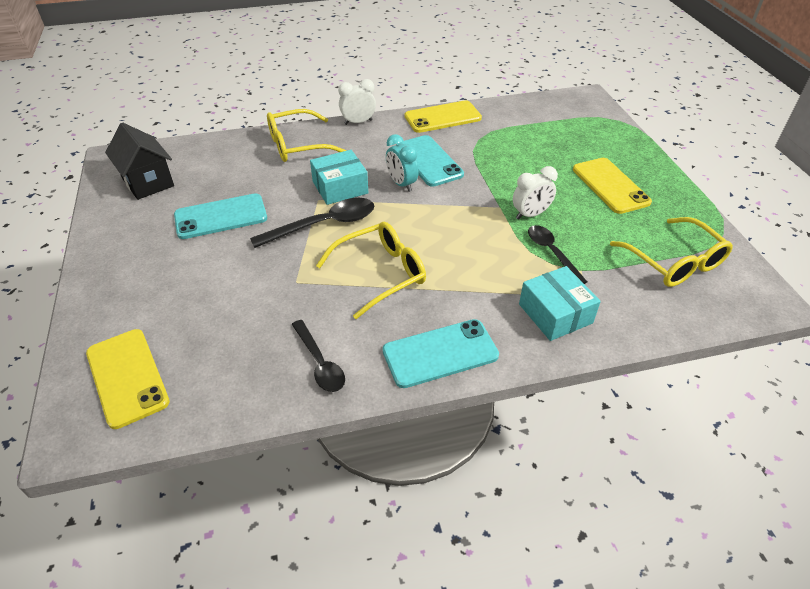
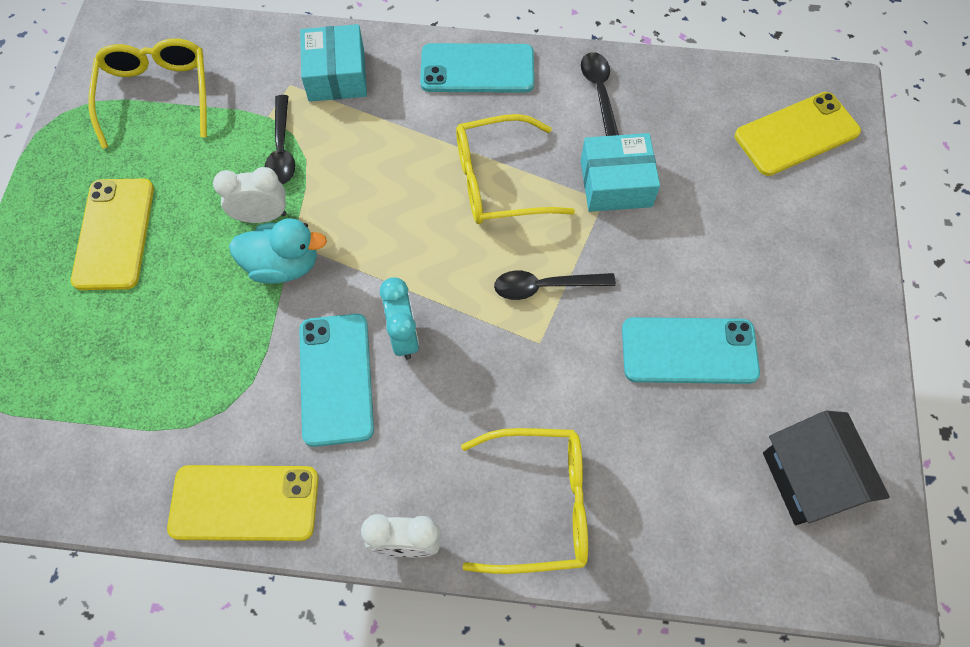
camera: 160 degrees left, 20 degrees up
yellow phone [86,329,170,429] -> yellow phone turned 75 degrees clockwise [735,92,861,176]
black spoon [250,198,374,248] -> black spoon [494,270,616,300], size x0.66
turquoise box [310,150,368,205] -> turquoise box moved to [581,133,660,212]
none -> turquoise duck [229,218,327,284]

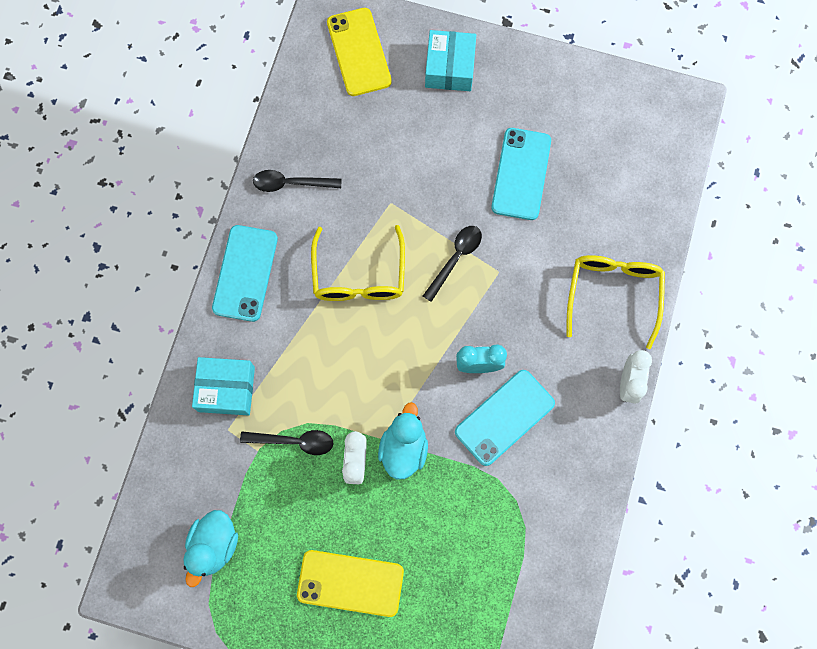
camera: 80 degrees left, 10 degrees up
yellow glasses [88,38,207,149] -> turquoise duck [183,510,238,587]
yellow phone [167,465,319,541] -> none
turquoise phone [299,314,374,447] -> turquoise phone turned 45 degrees counterclockwise [455,370,555,466]
black spoon [494,270,616,300] -> black spoon turned 150 degrees counterclockwise [423,226,482,302]
turquoise box [581,133,660,212] -> turquoise box moved to [425,30,476,91]
black house [763,411,890,525] -> none

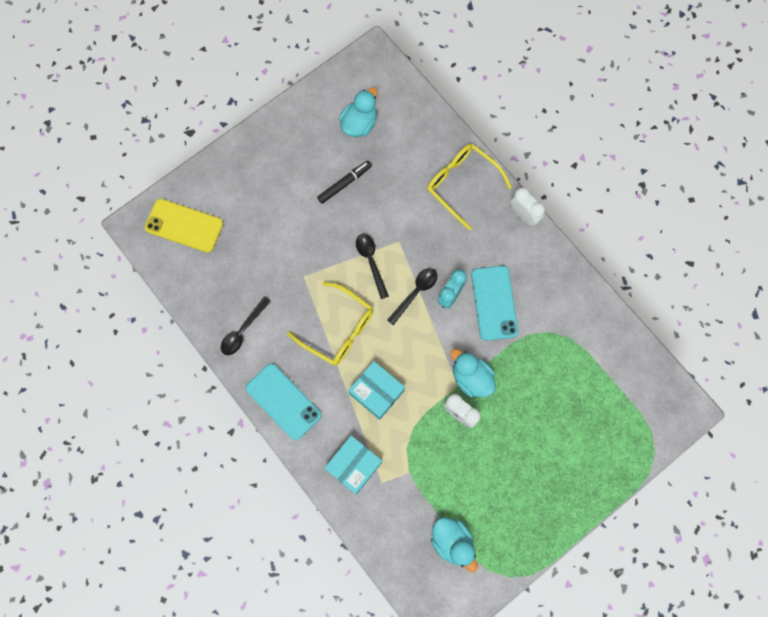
camera: 55 degrees left, 0 degrees up
black spoon [240,430,333,455] -> black spoon moved to [387,268,437,325]
yellow phone [297,550,404,617] -> none
turquoise box [425,30,476,91] -> turquoise box moved to [348,361,405,420]
turquoise phone [491,128,551,220] -> black marker [317,161,372,204]
none -> turquoise duck [339,87,377,137]

